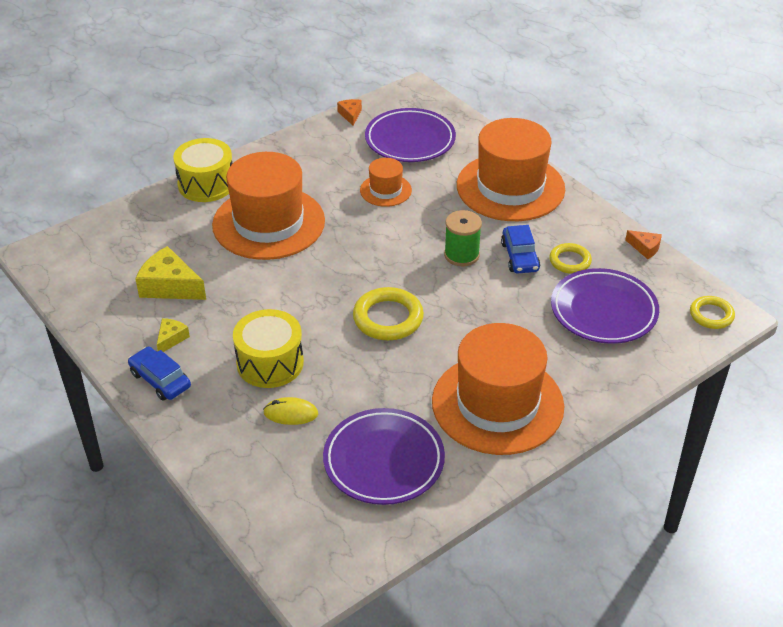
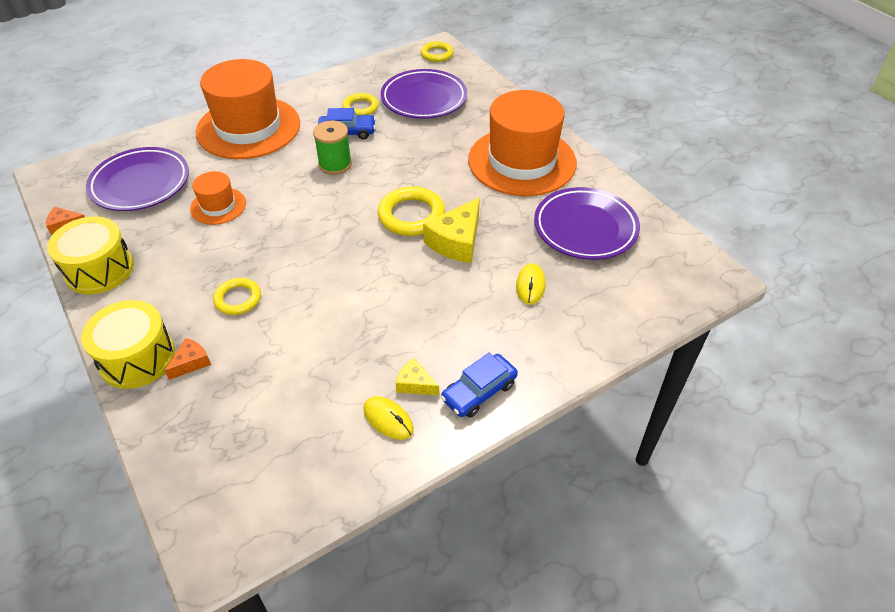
camera: 85 degrees left, 5 degrees up
yellow cheese [135,246,206,300] -> yellow cheese moved to [423,198,480,263]
orange hat [212,152,325,260] -> yellow ring [213,278,261,315]
yellow drum [233,309,304,388] -> yellow drum moved to [47,216,134,294]
orange cheese [625,230,662,259] -> orange cheese moved to [164,338,211,380]
none -> yellow mouse [363,396,414,440]

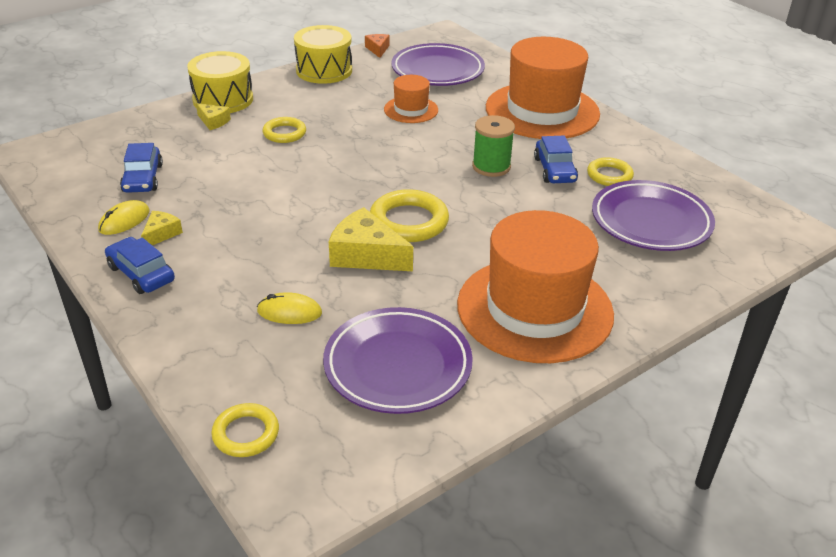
camera: 85 degrees right, 10 degrees down
orange cheese [164,338,211,380] -> yellow cheese [196,103,231,130]
yellow ring [421,41,454,62] -> yellow ring moved to [211,403,279,457]
none -> blue car [120,143,163,193]

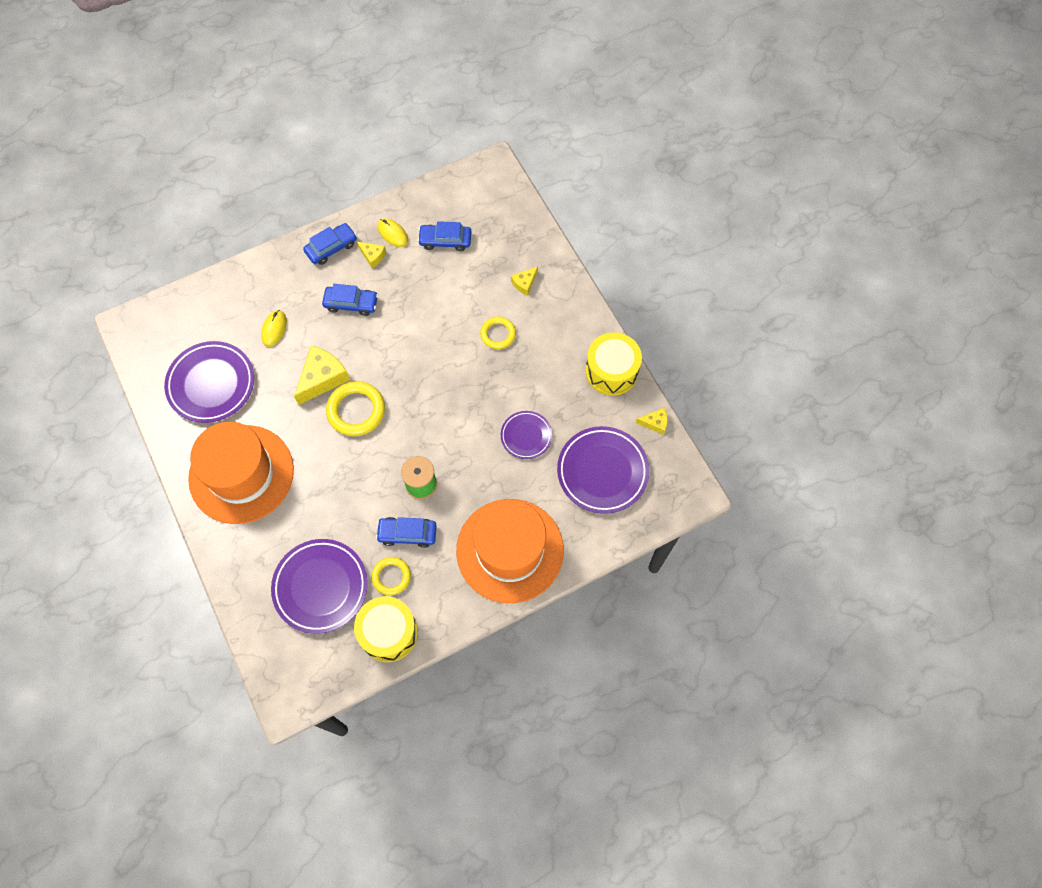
camera: 100 degrees right, 30 degrees up
yellow drum [187,51,253,113] -> yellow drum moved to [354,596,418,662]
yellow ring [211,403,279,457] -> none
orange cheese [365,34,389,58] -> yellow cheese [636,407,668,435]
orange hat [384,75,438,123] -> purple plate [501,411,552,459]
none -> blue car [322,284,378,316]

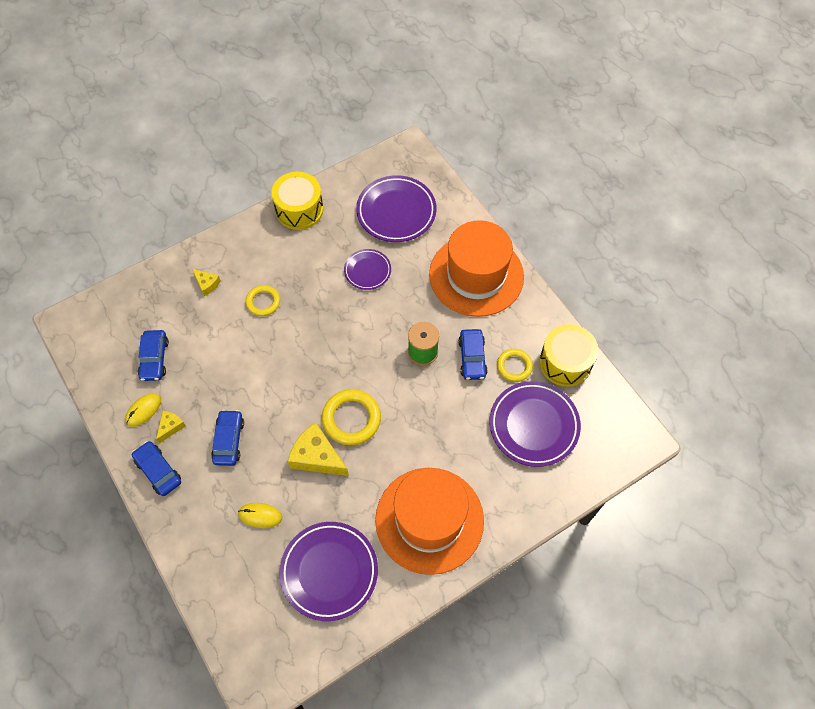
camera: 95 degrees left, 5 degrees down
yellow cheese [636,407,668,435] -> none

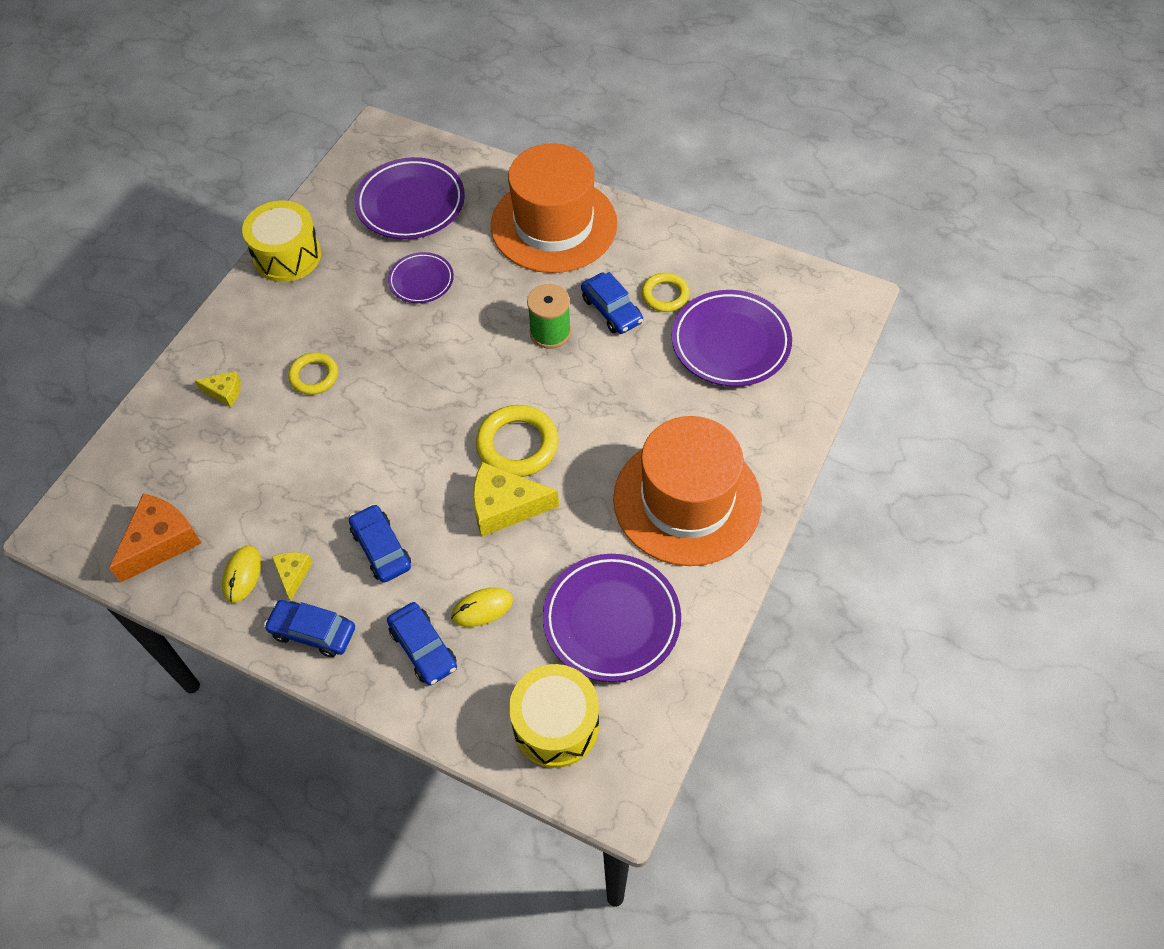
camera: 30 degrees left, 5 degrees down
blue car [138,330,169,381] -> blue car moved to [387,602,457,686]
yellow drum [539,324,598,387] -> yellow drum moved to [509,664,599,768]
none -> orange cheese [109,494,201,582]

